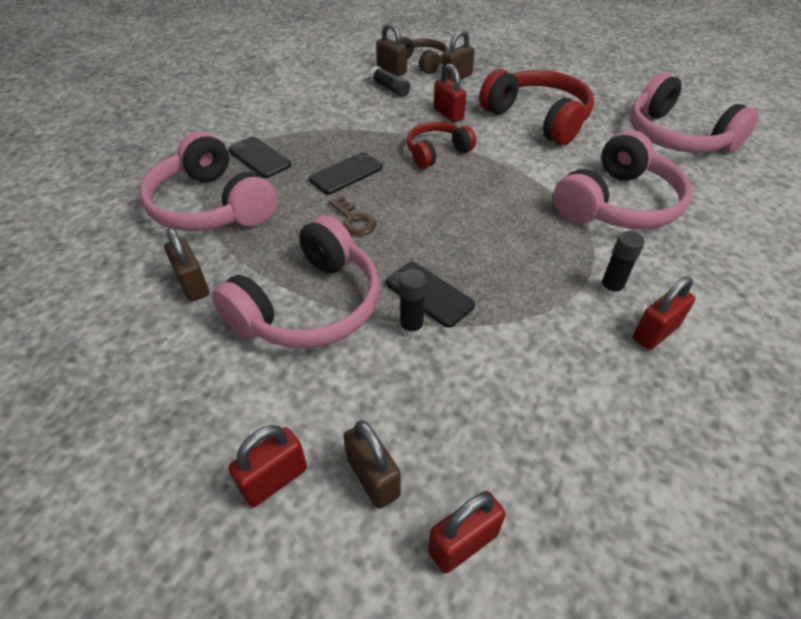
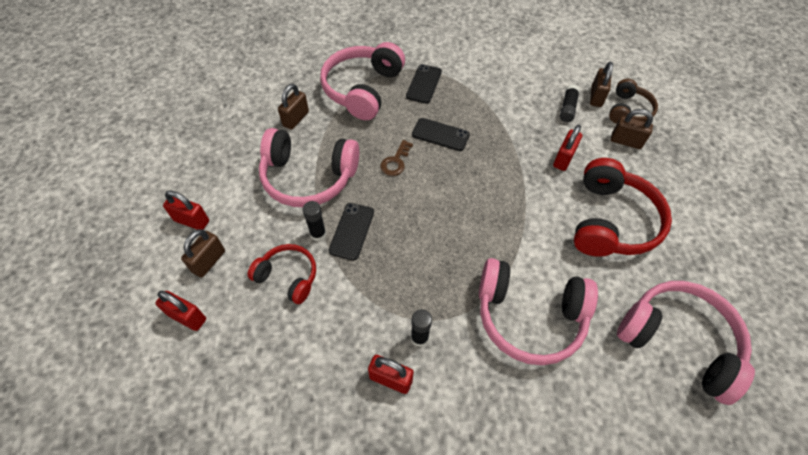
camera: 60 degrees right, 10 degrees up
red headphones [407,121,476,168] -> red headphones moved to [248,244,316,304]
pink headphones [630,73,759,153] -> pink headphones turned 105 degrees clockwise [617,281,755,405]

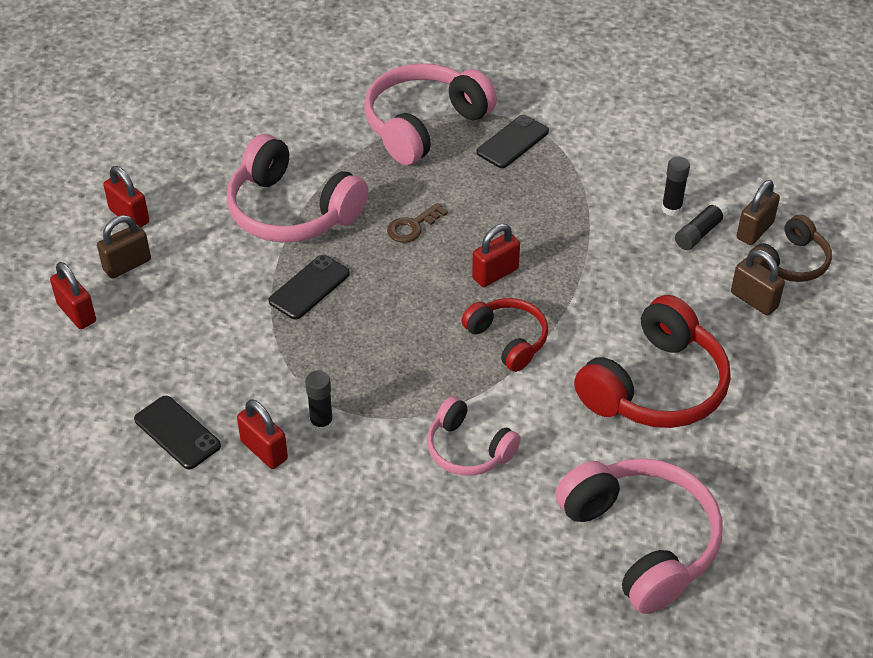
camera: 25 degrees right, 10 degrees down
red headphones [248,244,316,304] -> red headphones moved to [461,298,548,372]
brown padlock [278,84,309,130] -> none
black glue stick [302,201,326,241] -> black glue stick moved to [662,157,690,216]
black phone [412,118,470,151] -> black phone moved to [134,396,221,469]
pink headphones [479,258,598,365] -> pink headphones [427,396,521,476], size x0.58
red padlock [553,125,582,171] -> red padlock moved to [472,224,520,287]

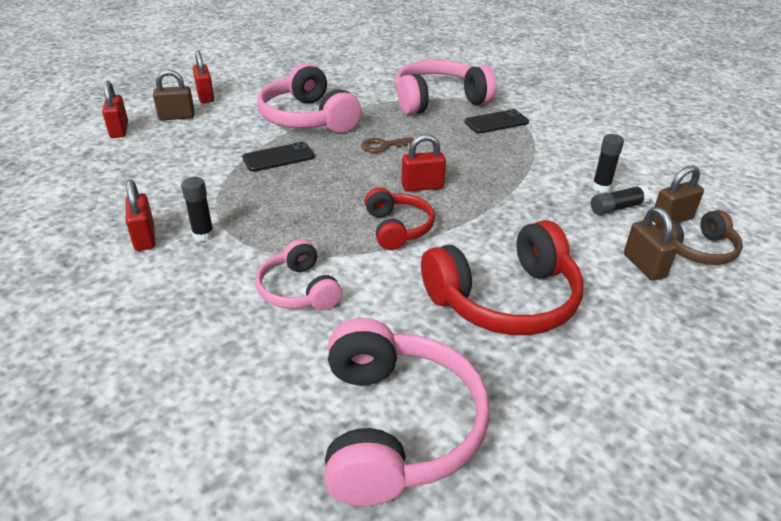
camera: 25 degrees right, 10 degrees down
black phone [134,396,221,469] -> none

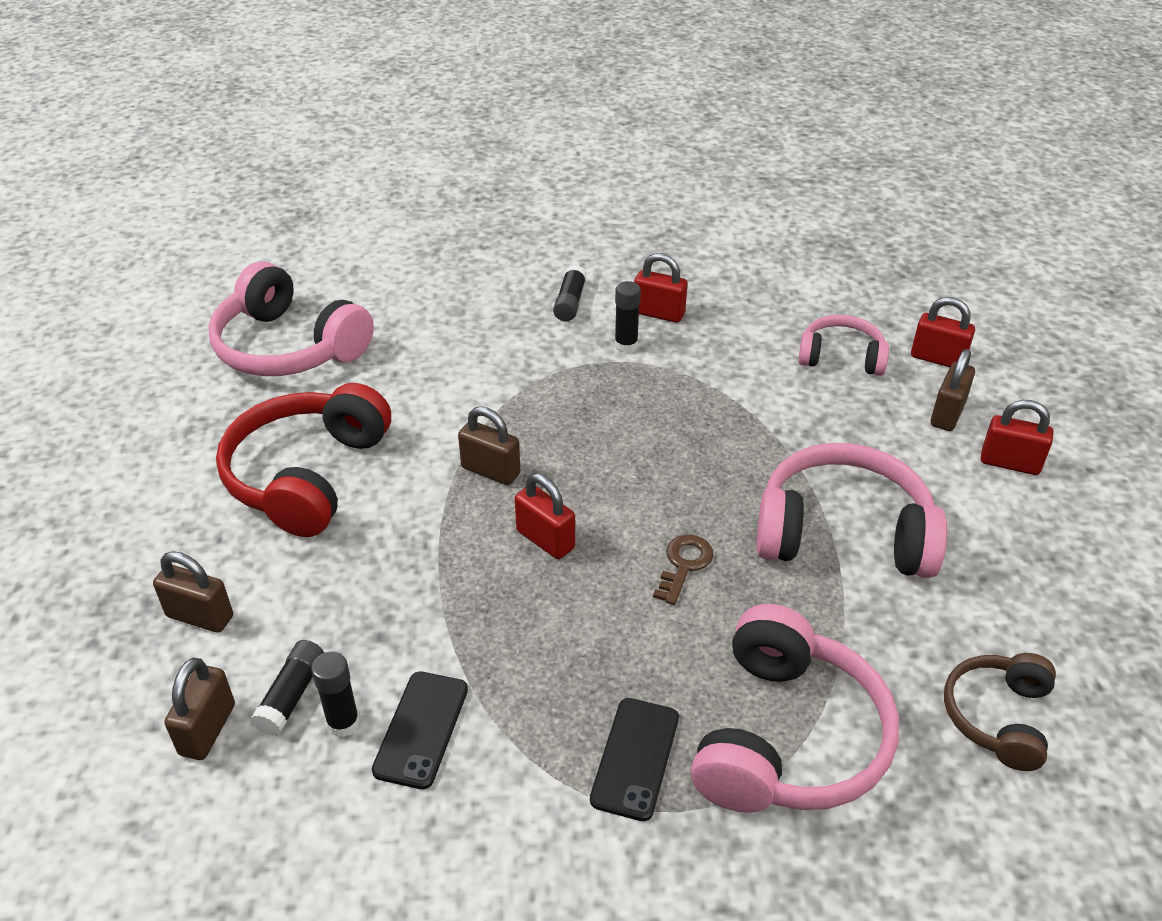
camera: 130 degrees right, 5 degrees up
black phone [242,142,315,172] -> black phone moved to [372,671,468,789]
pink headphones [255,239,342,310] -> pink headphones moved to [798,315,889,376]
red headphones [365,188,435,250] -> brown padlock [458,406,520,485]
red padlock [402,134,446,192] -> red padlock turned 75 degrees counterclockwise [515,473,575,559]
brown headphones [655,210,743,265] -> brown headphones moved to [944,653,1056,771]
none -> black glue stick [553,265,587,321]

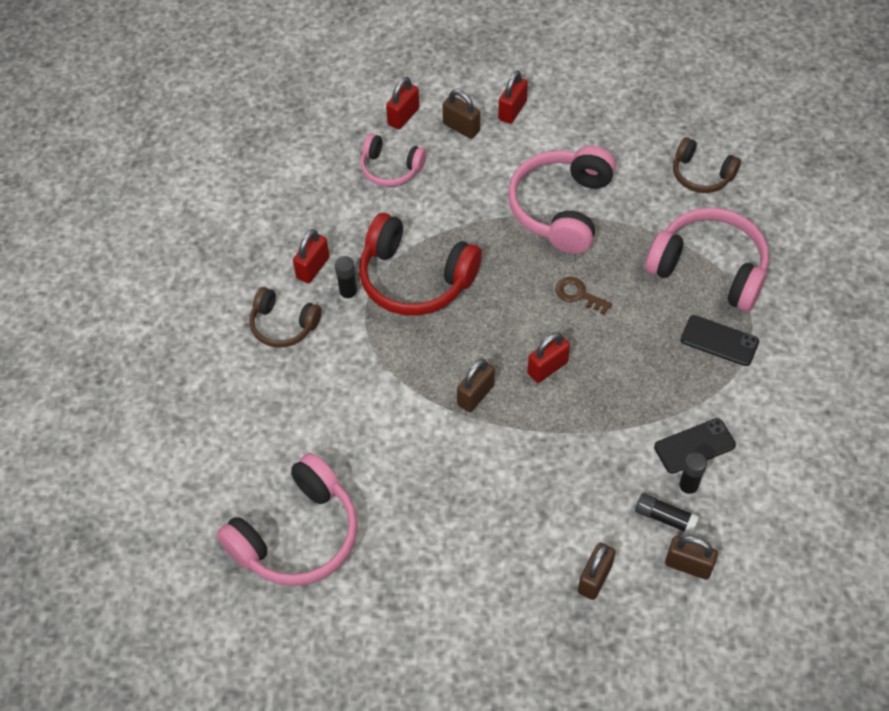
camera: 80 degrees left, 15 degrees up
red headphones [216,383,391,537] -> red headphones moved to [359,213,482,316]
black phone [372,671,468,789] -> black phone turned 45 degrees counterclockwise [654,418,736,474]
black glue stick [553,265,587,321] -> brown headphones [249,287,322,347]
pink headphones [798,315,889,376] -> pink headphones turned 90 degrees counterclockwise [360,134,426,187]

